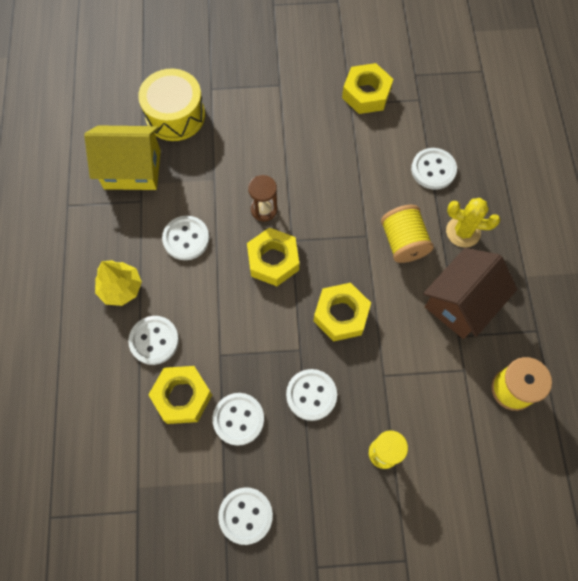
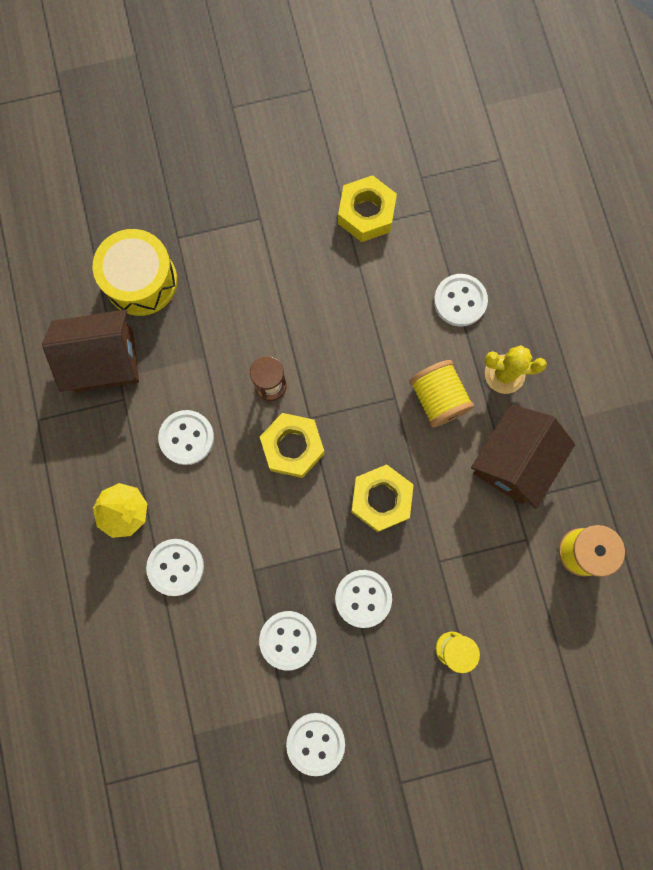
camera: 10 degrees left, 10 degrees up
yellow house [84,125,161,190] -> brown house [42,310,139,392]
yellow nut [148,366,212,424] -> none

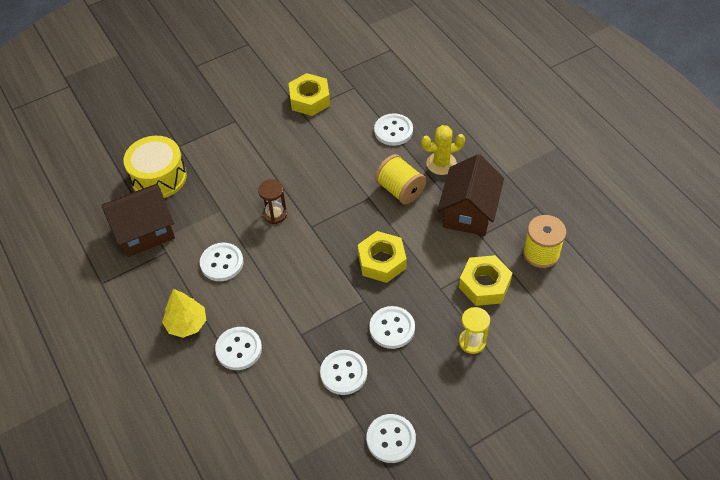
camera: 15 degrees left, 25 degrees down
yellow nut [260,413,324,478] -> yellow nut moved to [459,255,512,306]

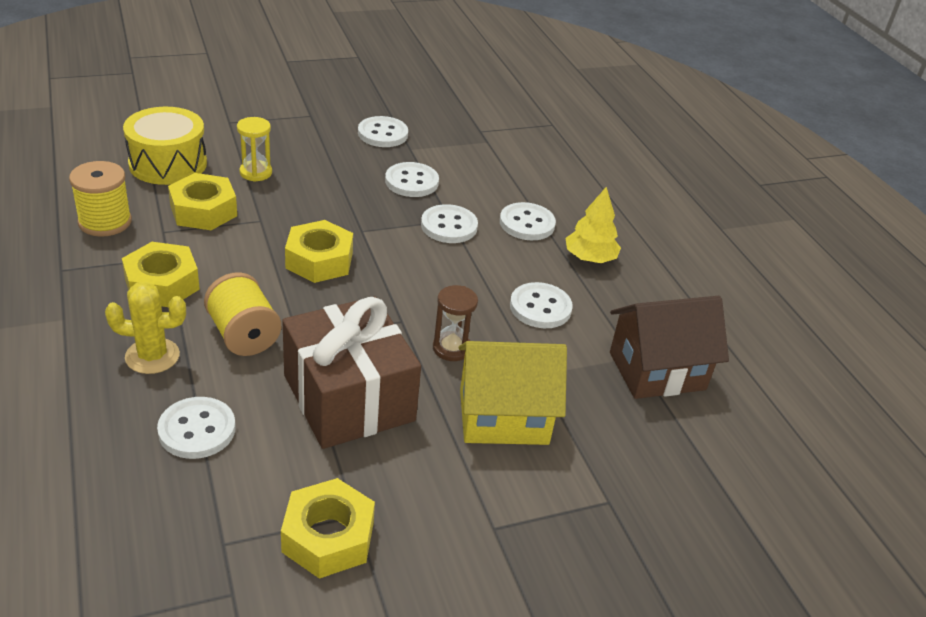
camera: 175 degrees left, 15 degrees down
yellow drum [124,136,187,198] -> yellow drum moved to [123,107,207,185]
white button [369,306,415,349] -> white button moved to [421,204,478,243]
brown house [438,154,504,236] -> yellow nut [122,242,200,307]
none -> brown gift [282,297,421,449]
none -> yellow house [459,341,567,445]

